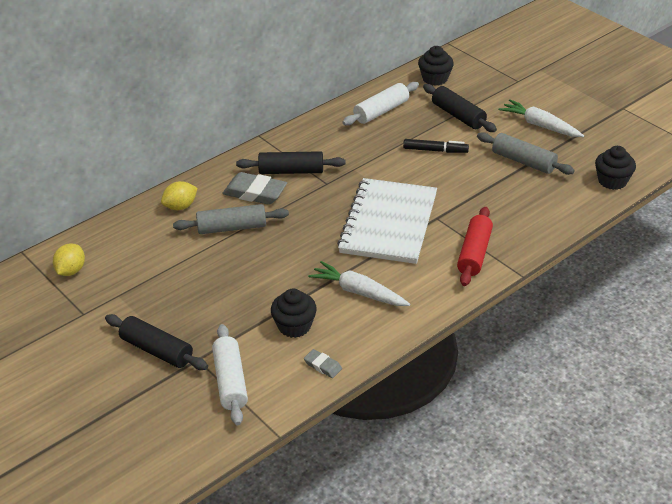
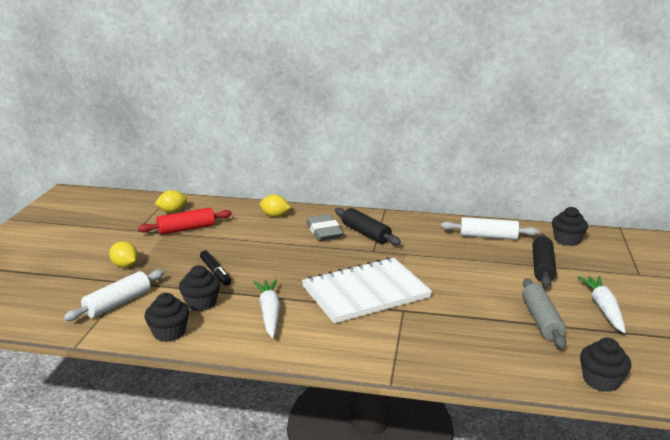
camera: 50 degrees right, 15 degrees down
black rolling pin [105,314,208,370] -> yellow lemon [109,241,138,268]
grey rolling pin [173,204,289,234] -> none
grey eraser [304,349,342,378] -> black cupcake [145,293,189,342]
black marker [403,139,469,153] -> black marker moved to [200,250,231,285]
red rolling pin [457,207,493,286] -> red rolling pin moved to [138,207,232,235]

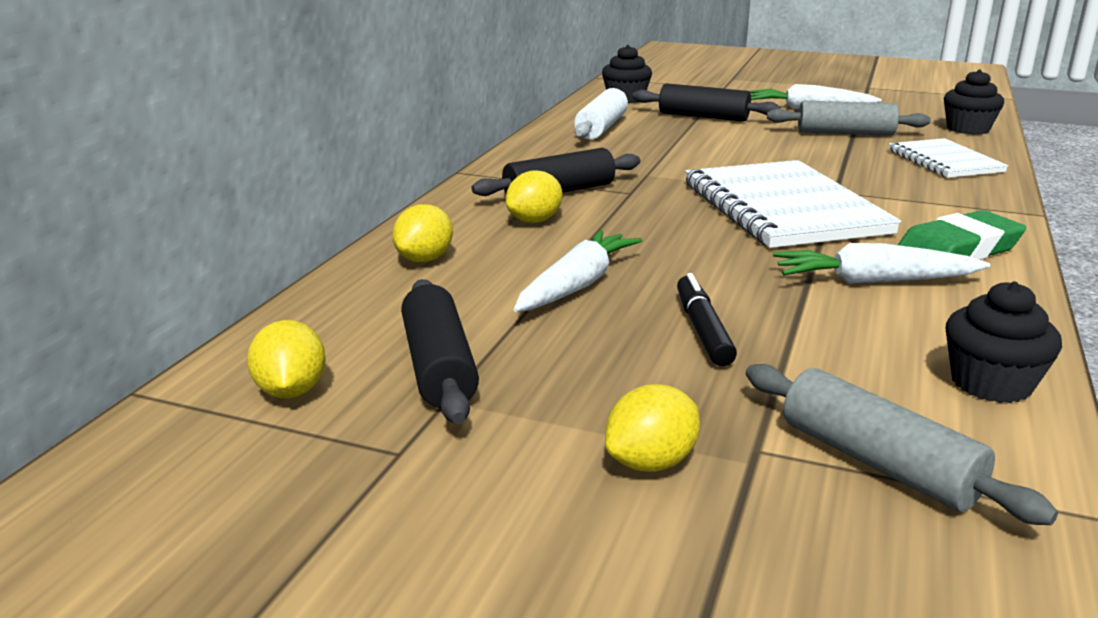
camera: 80 degrees left, 0 degrees up
white rolling pin [64,270,164,321] -> grey rolling pin [746,364,1058,525]
red rolling pin [138,207,232,235] -> black rolling pin [401,279,479,424]
black cupcake [179,265,220,311] -> none
black marker [200,250,231,285] -> black marker turned 75 degrees counterclockwise [677,273,737,366]
grey eraser [306,214,343,241] -> yellow lemon [506,170,562,223]
none -> white carrot [513,230,643,312]
none -> white notebook [889,138,1008,178]
none -> green eraser [898,210,1026,260]

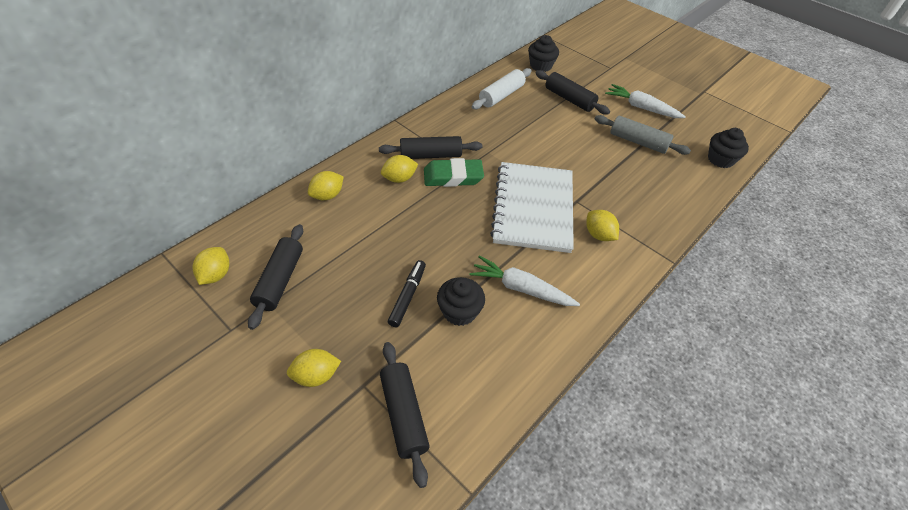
camera: 20 degrees right, 25 degrees up
white carrot [513,230,643,312] -> none
grey rolling pin [746,364,1058,525] -> black rolling pin [380,342,430,488]
white notebook [889,138,1008,178] -> none
green eraser [898,210,1026,260] -> green eraser moved to [424,158,484,187]
black cupcake [946,282,1062,403] -> black cupcake moved to [437,277,485,326]
none -> yellow lemon [586,210,619,241]

